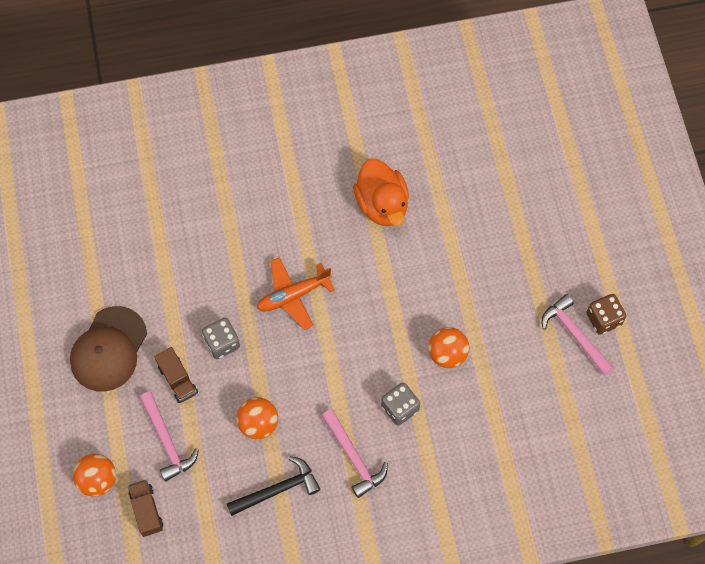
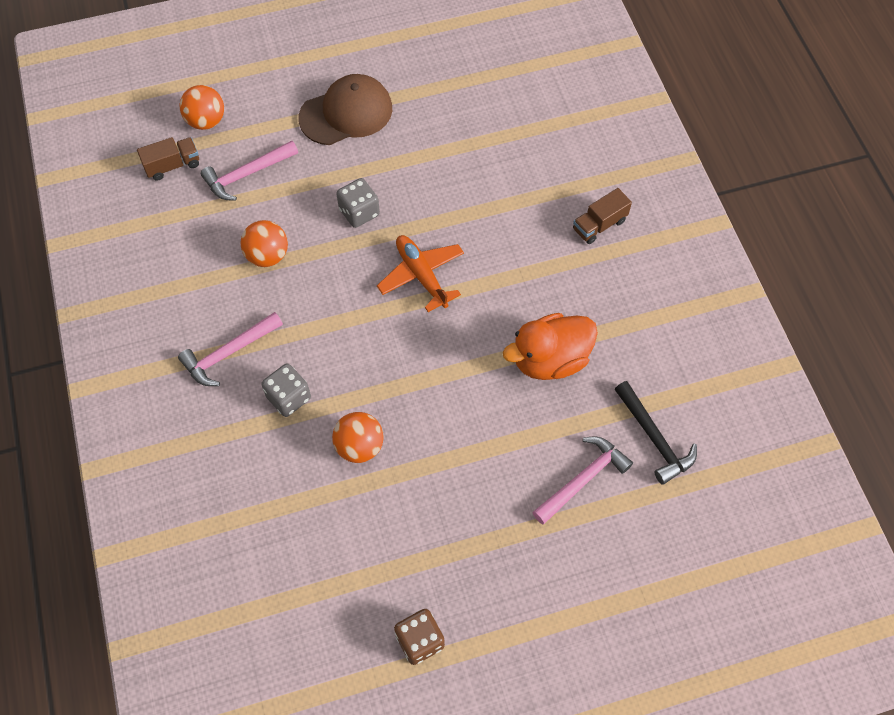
camera: 85 degrees right, 5 degrees down
brown cap [70,306,147,392] -> brown cap turned 135 degrees clockwise [299,74,392,145]
brown truck [155,347,198,403] -> brown truck moved to [573,188,632,244]
black hammer [227,456,321,516] -> black hammer moved to [615,381,697,485]
pink hammer [542,294,614,375] -> pink hammer moved to [533,436,633,525]

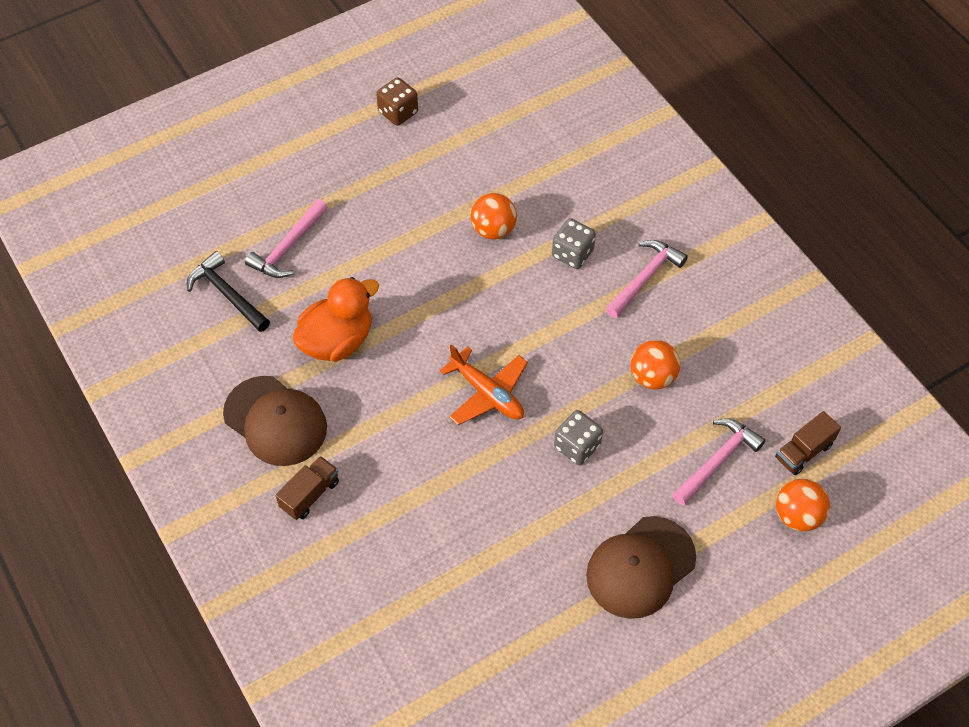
camera: 165 degrees right, 5 degrees down
none -> brown cap [223,376,327,466]

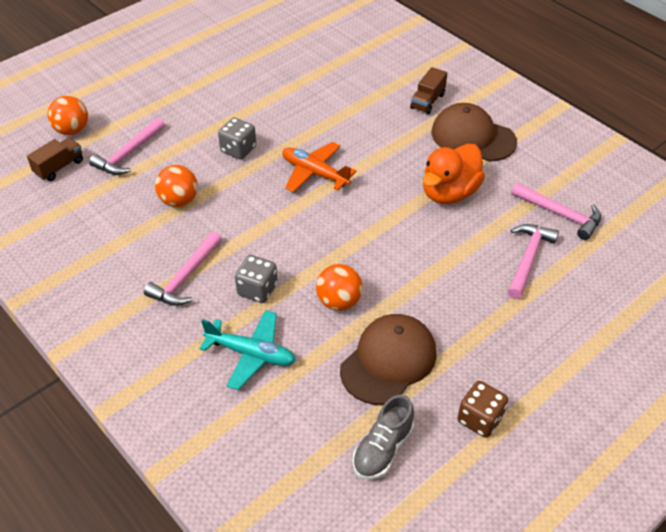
camera: 170 degrees right, 10 degrees down
black hammer [187,251,270,332] -> pink hammer [511,183,601,240]
brown cap [586,516,696,619] -> brown cap moved to [340,314,437,405]
none -> turquoise plane [199,310,296,390]
none -> grey shoe [352,394,414,479]

